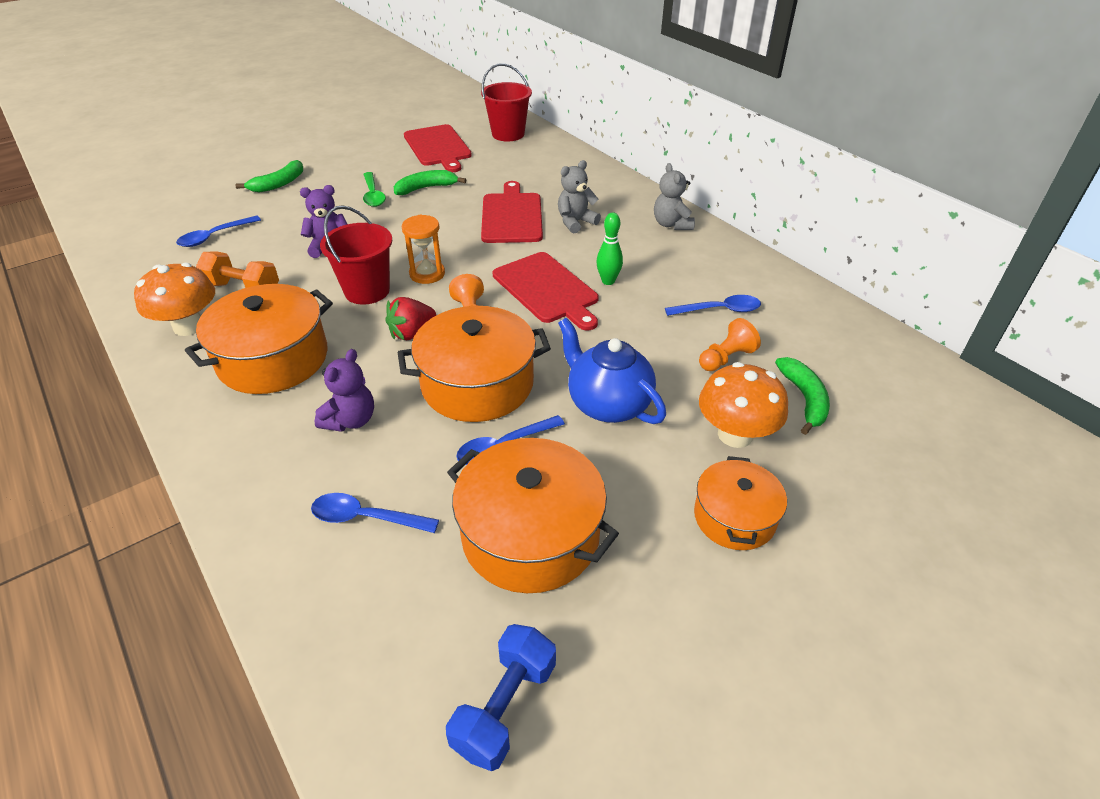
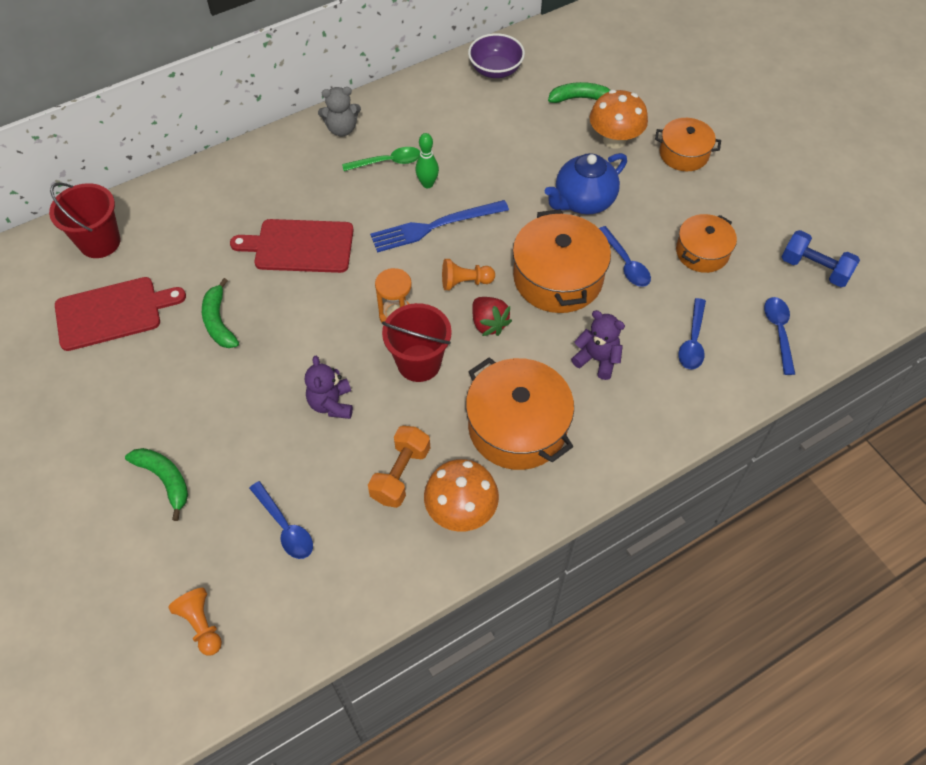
camera: 85 degrees left, 15 degrees up
green spoon [363,172,386,207] -> green spoon moved to [342,147,420,171]
orange pot [447,438,619,593] -> orange pot [676,214,737,273], size x0.61
red cutting board [493,252,599,330] -> blue fork [370,200,509,253]
grey teddy bear [558,160,601,233] -> none
blue spoon [665,295,761,316] -> blue spoon moved to [764,297,795,375]
orange pawn [699,318,761,371] -> orange pawn moved to [168,588,222,656]
none -> purple bowl [468,33,525,78]

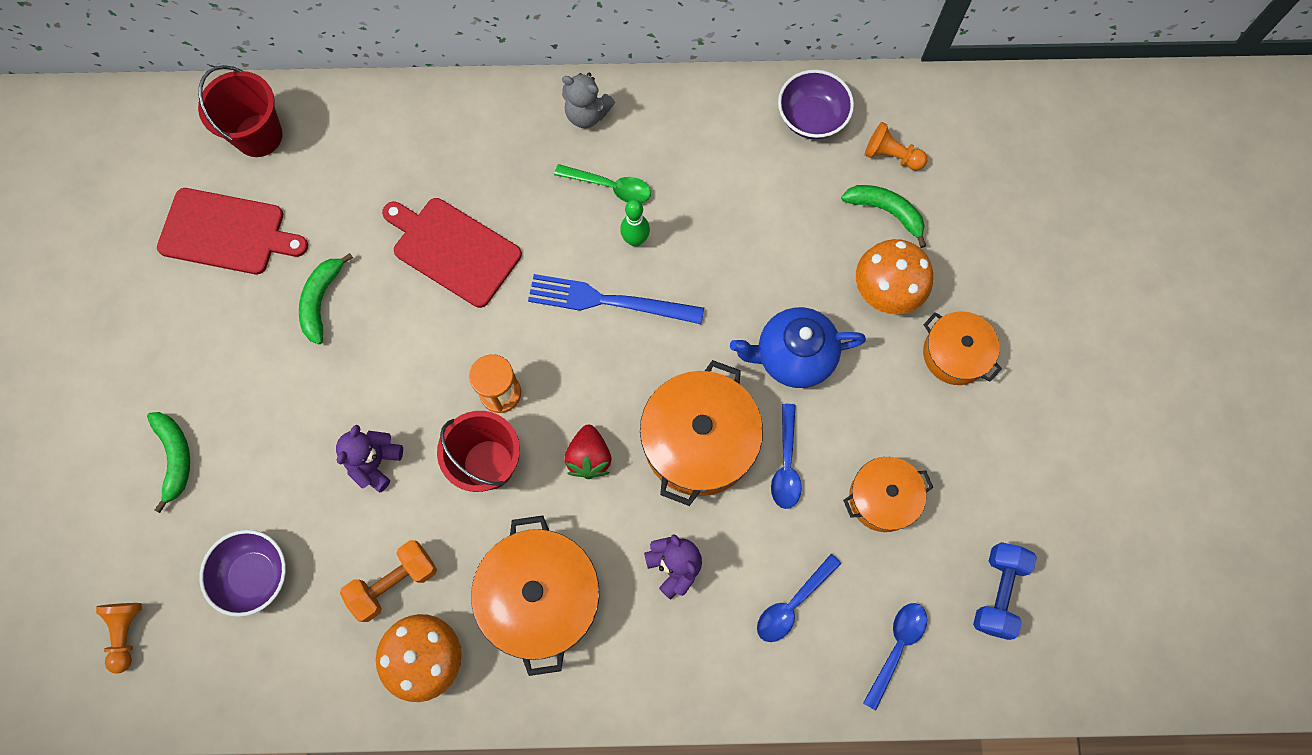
camera: 30 degrees right, 15 degrees up
blue spoon [249,481,313,559] -> purple bowl [199,530,286,617]
orange pawn [442,259,495,290] -> orange pawn moved to [864,122,927,170]
blue dumbbell [782,230,860,287] -> blue dumbbell turned 45 degrees clockwise [973,542,1037,640]

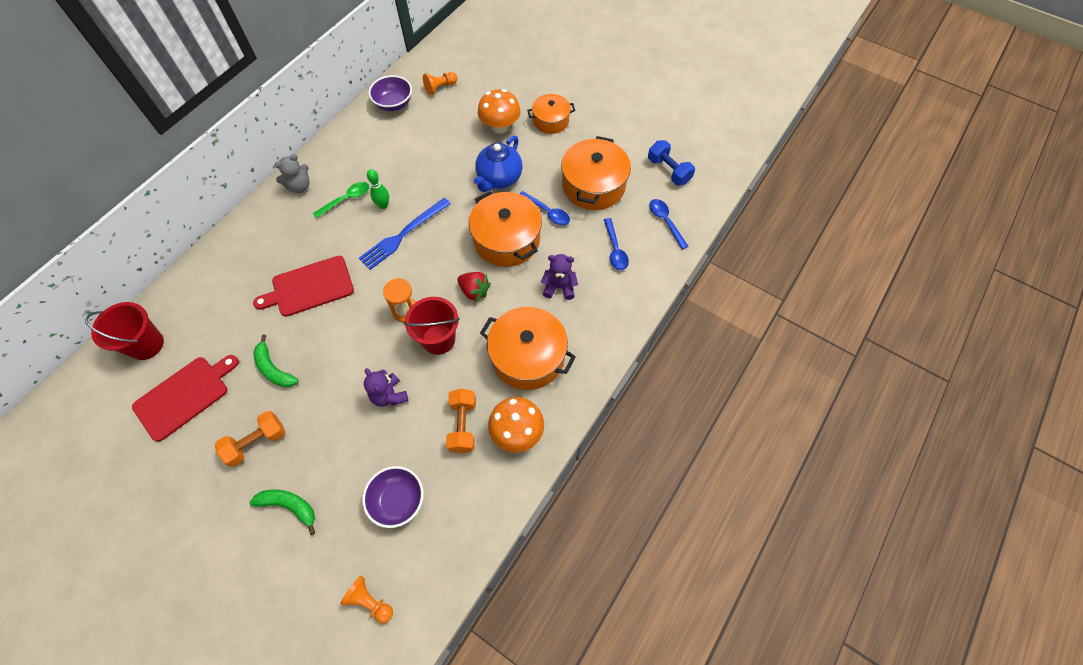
camera: 55 degrees left, 10 degrees down
green banana [841,185,926,248] -> none
orange pot [843,457,933,532] -> orange pot [561,136,631,210], size x1.65
none -> orange dumbbell [215,411,285,467]

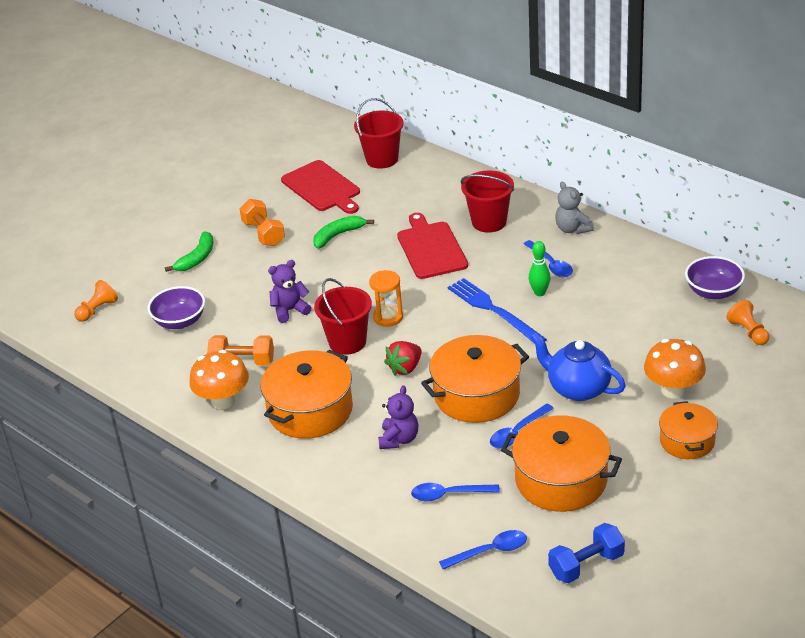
camera: 100 degrees right, 25 degrees down
green spoon [313,182,369,218] -> blue spoon [524,240,573,277]
none -> red bucket [461,170,514,233]

